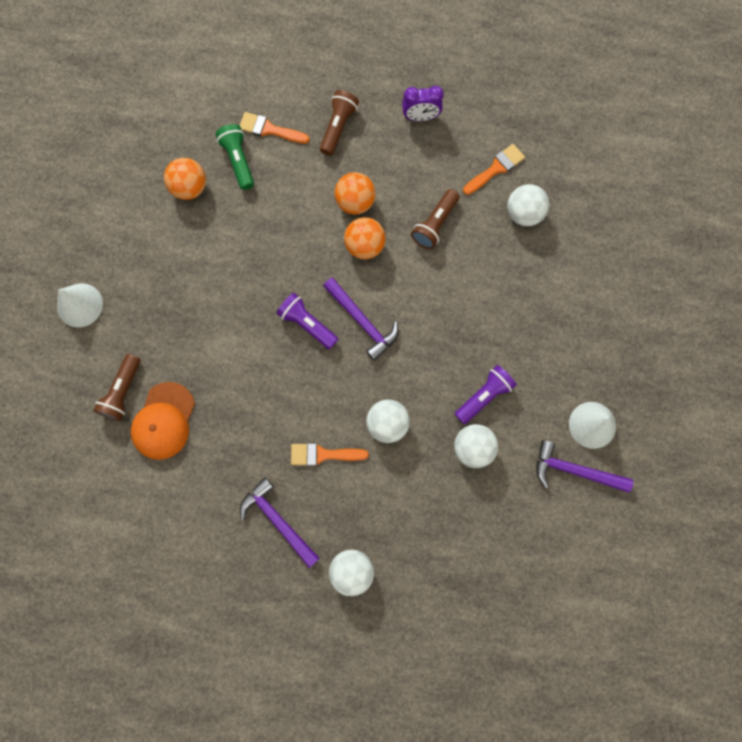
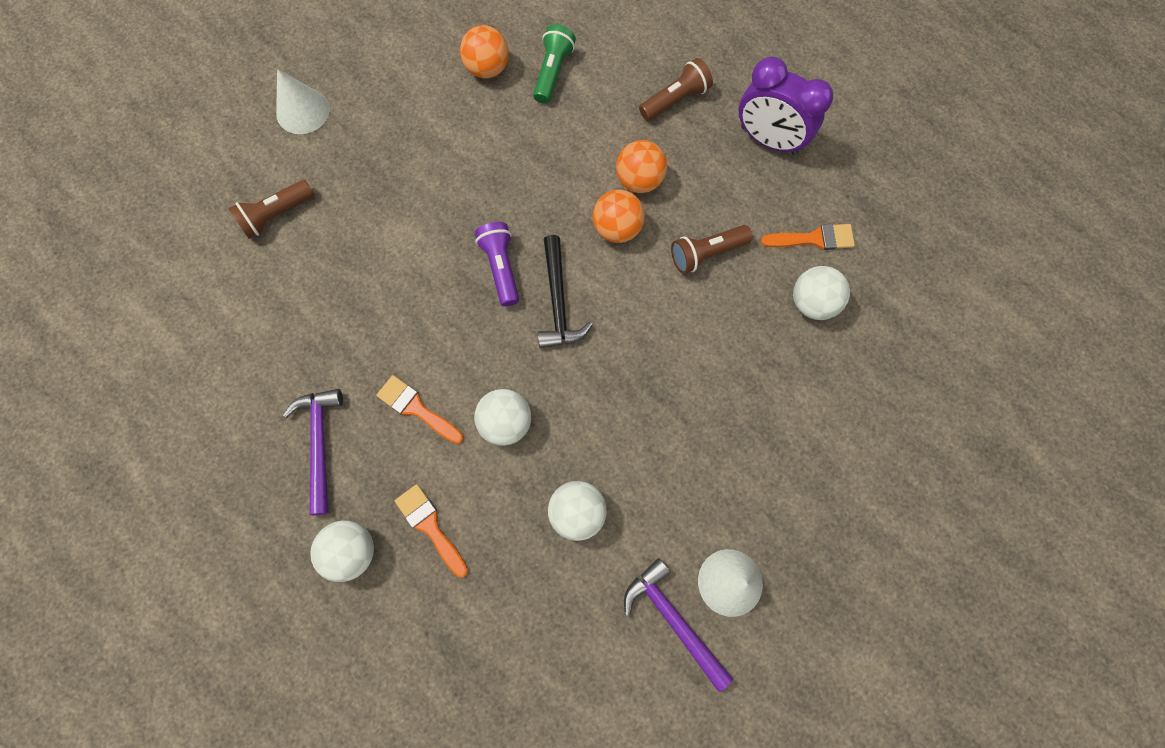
camera: 35 degrees right, 5 degrees down
orange cap [131,382,195,460] -> none
orange brush [239,112,310,144] -> orange brush moved to [395,484,468,577]
purple hammer [323,278,398,361] -> black hammer [538,235,593,348]
purple clock [402,86,444,121] -> purple clock [739,56,833,155], size x1.61
purple flashlight [455,365,517,424] -> none

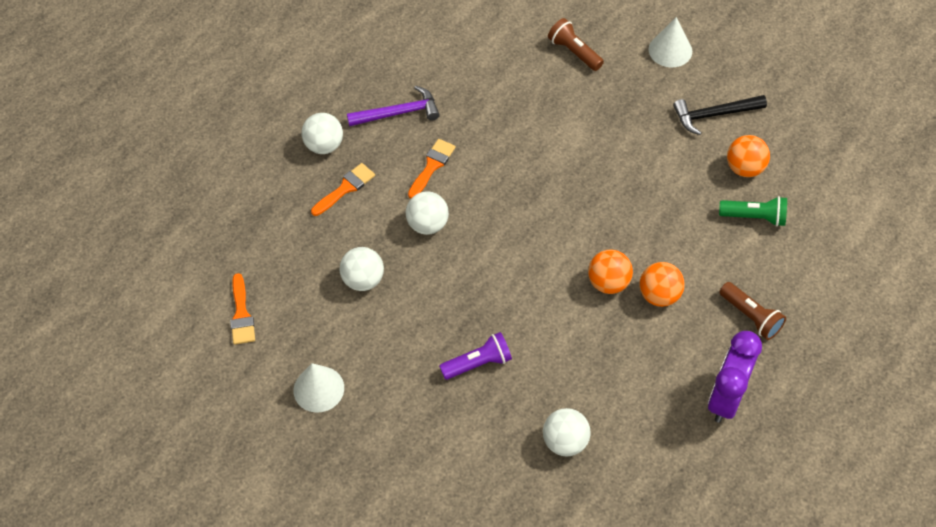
camera: 85 degrees right, 15 degrees down
purple flashlight [475,222,519,306] -> purple flashlight moved to [439,332,512,380]
black hammer [538,235,593,348] -> black hammer moved to [673,95,767,135]
purple hammer [624,558,733,692] -> none
brown flashlight [671,225,753,274] -> none
orange brush [761,224,855,250] -> orange brush moved to [230,273,255,345]

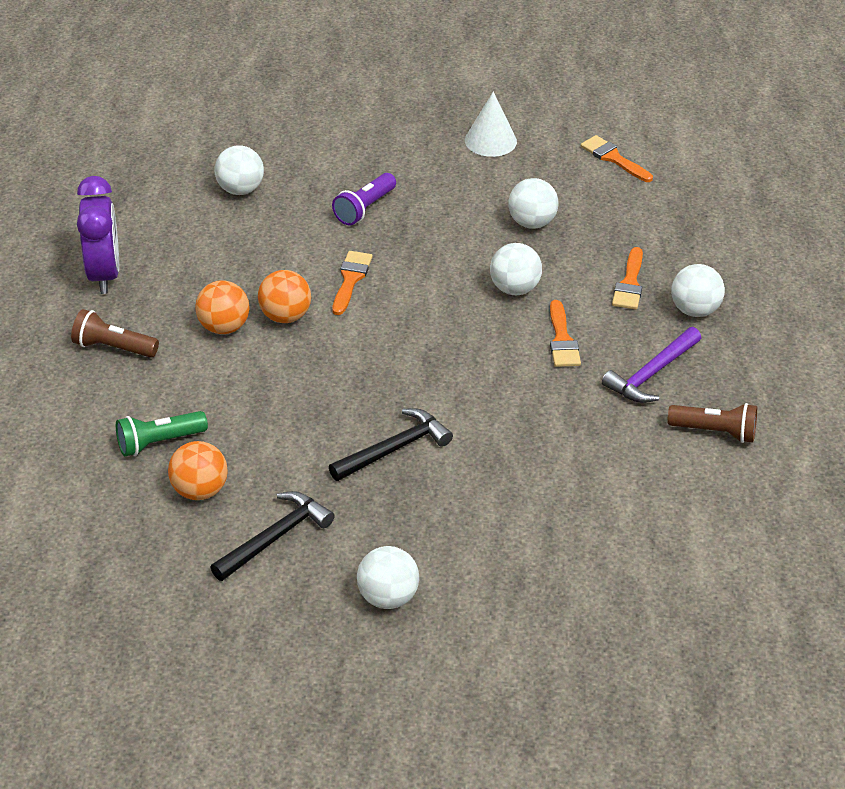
camera: 145 degrees right, 15 degrees down
brown flashlight [548,18,604,71] -> brown flashlight moved to [667,403,757,443]
white cone [648,17,692,67] -> white ball [357,546,419,609]
none -> black hammer [329,408,453,481]
none -> orange brush [332,251,373,315]

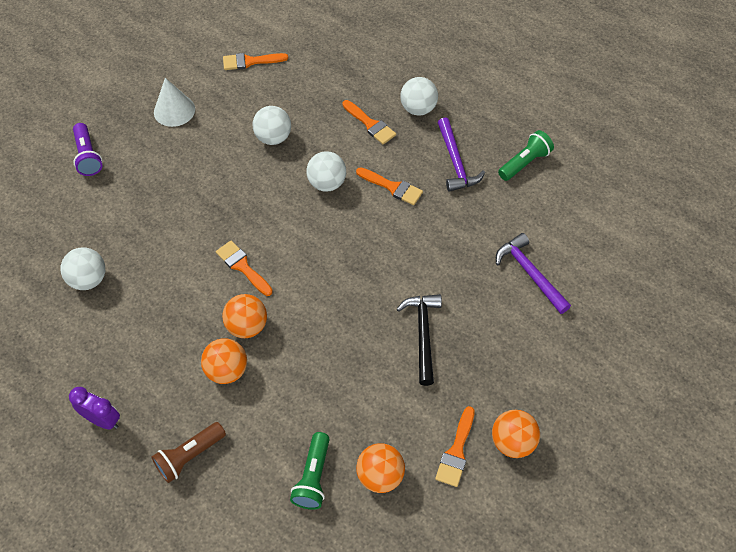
camera: 55 degrees left, 15 degrees up
purple clock [77,176,119,294] -> purple clock [69,387,120,430], size x0.62
black hammer [210,491,335,581] -> orange brush [435,406,475,487]
purple flashlight [332,173,396,226] -> purple flashlight moved to [73,123,102,176]
white ball [357,546,419,609] -> none
brown flashlight [667,403,757,443] -> green flashlight [498,130,554,181]
none -> orange ball [492,410,540,458]
none -> purple hammer [496,233,571,314]

